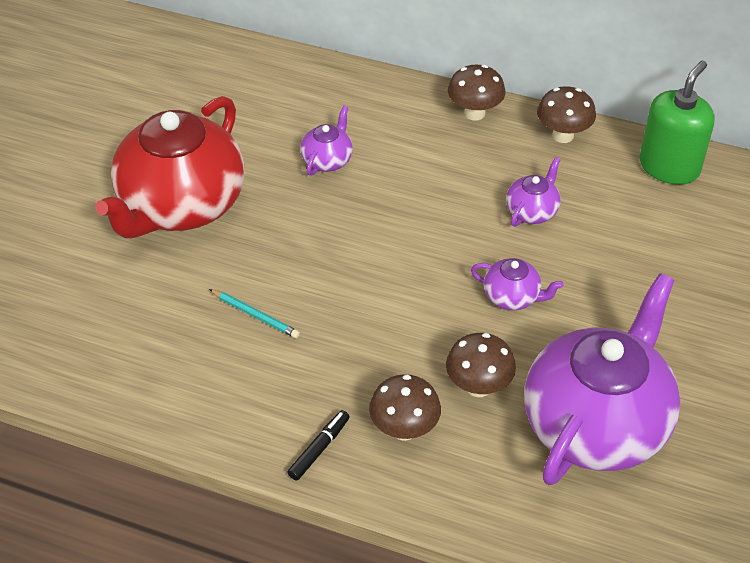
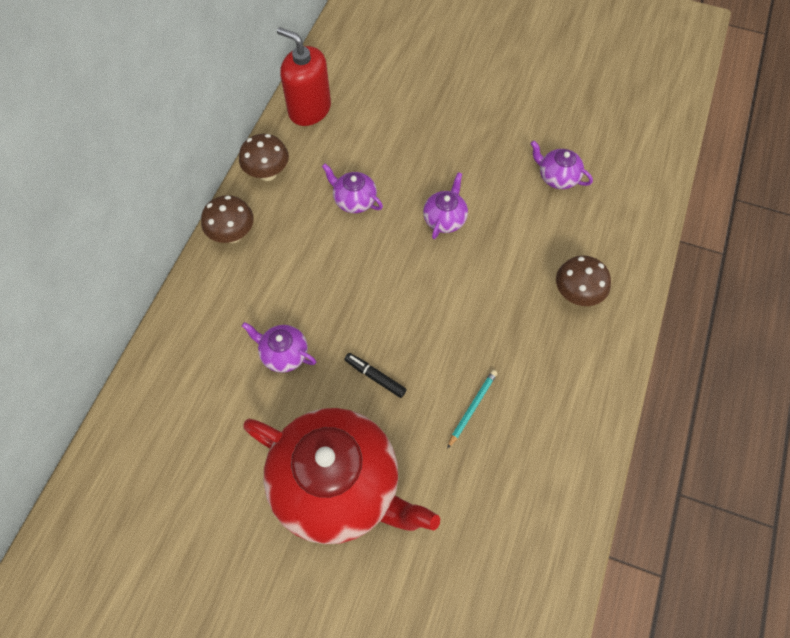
camera: 90 degrees left, 15 degrees up
black marker [287,410,350,481] -> black marker moved to [344,353,407,398]
brown mushroom [446,333,516,397] -> none
purple teapot [524,273,680,485] -> purple teapot [530,141,593,189], size x0.41
green soap dispenser [639,61,714,185] -> red soap dispenser [277,27,331,126]

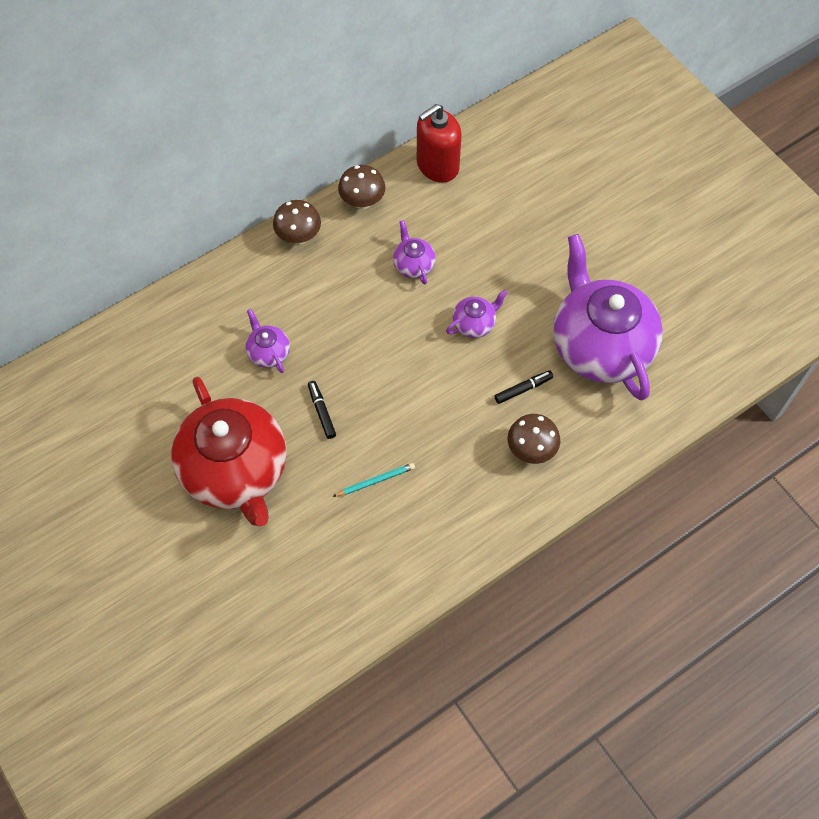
camera: 35 degrees right, 0 degrees up
red soap dispenser [277,27,331,126] -> red soap dispenser turned 105 degrees counterclockwise [417,104,461,183]
purple teapot [530,141,593,189] -> purple teapot [553,234,663,400], size x2.42
none -> black marker [494,371,553,404]

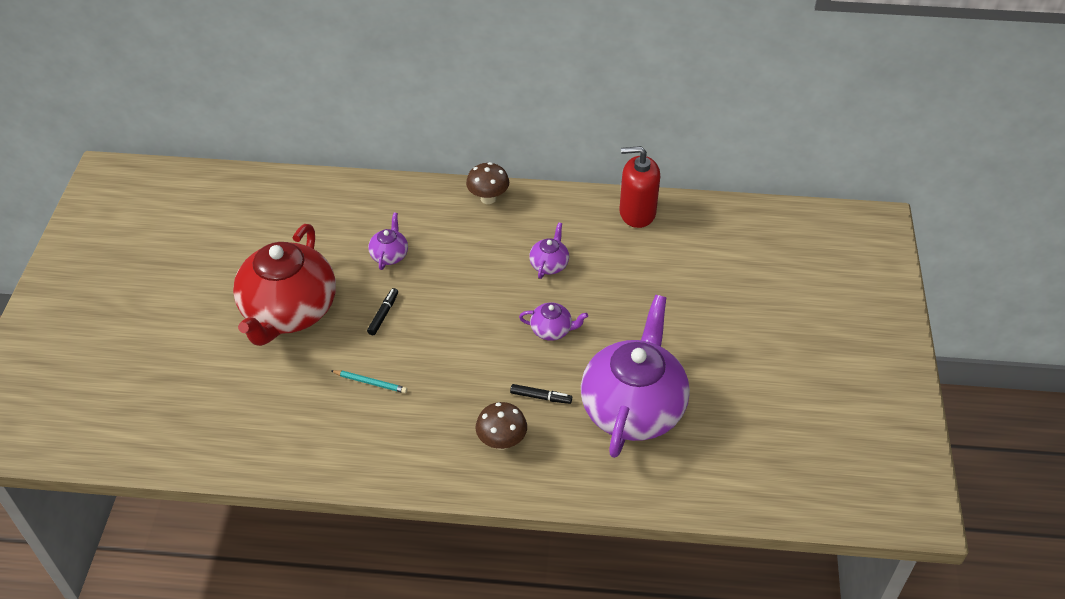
camera: 40 degrees right, 15 degrees down
brown mushroom [338,165,385,209] -> none

